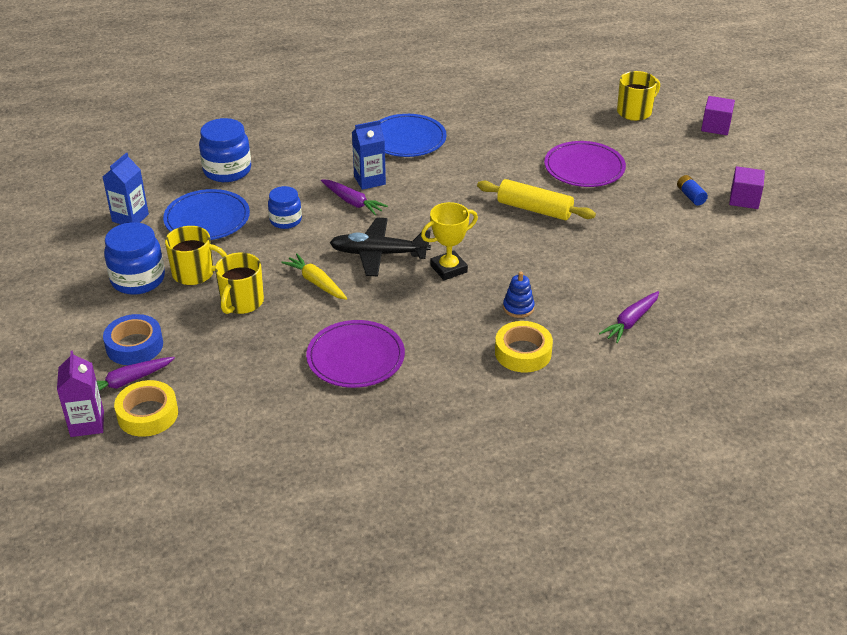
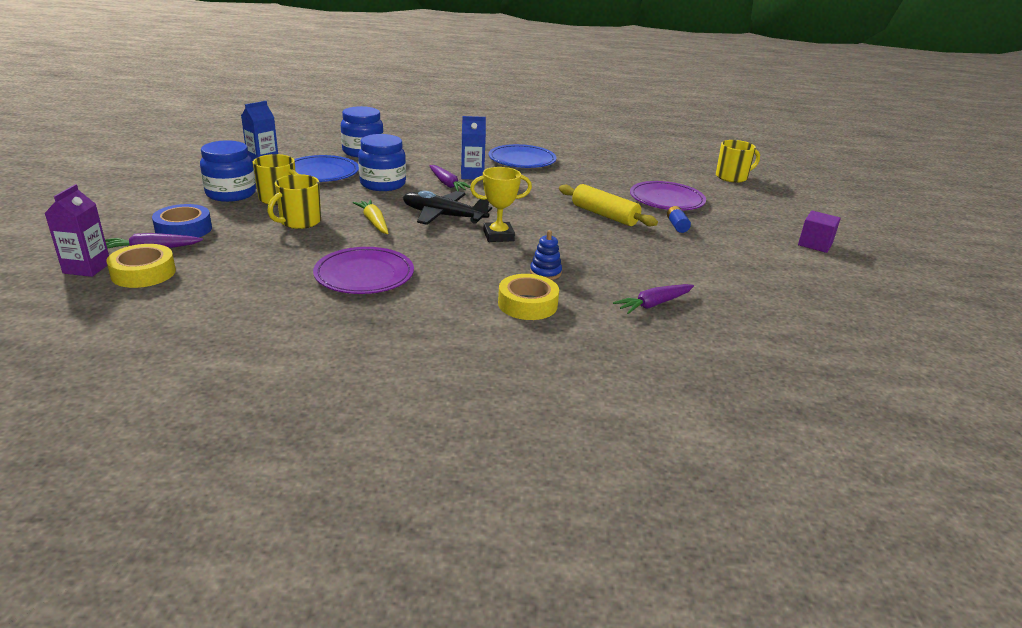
camera: 15 degrees right, 10 degrees down
blue jar [268,186,302,229] -> blue jar [358,134,406,191], size x1.58
blue battery [677,175,708,206] -> blue battery moved to [667,206,691,233]
purple cube [701,96,735,135] -> none

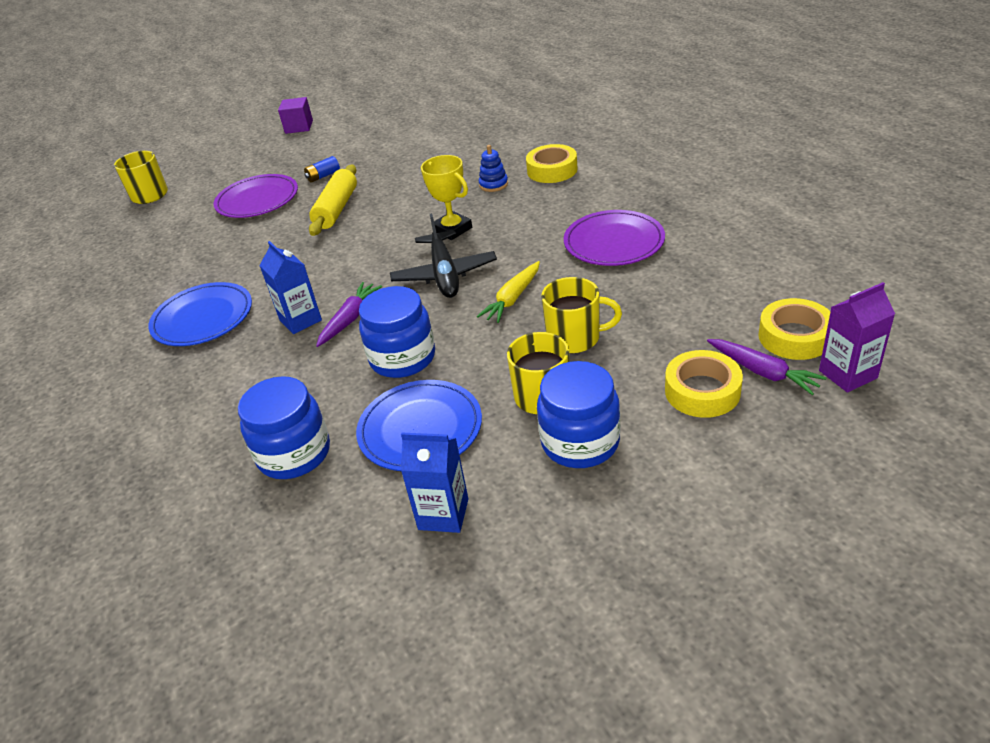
camera: 115 degrees left, 10 degrees up
blue tape [152,204,212,238] -> yellow tape [665,350,743,418]
purple carrot [613,284,694,314] -> none

